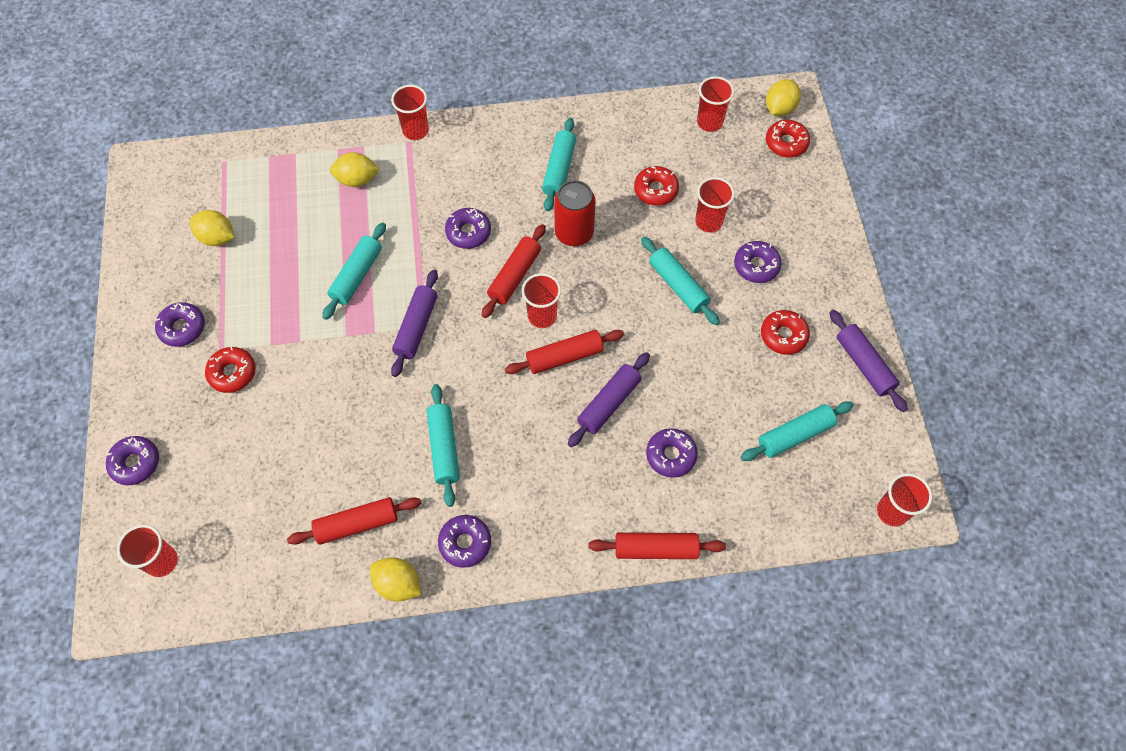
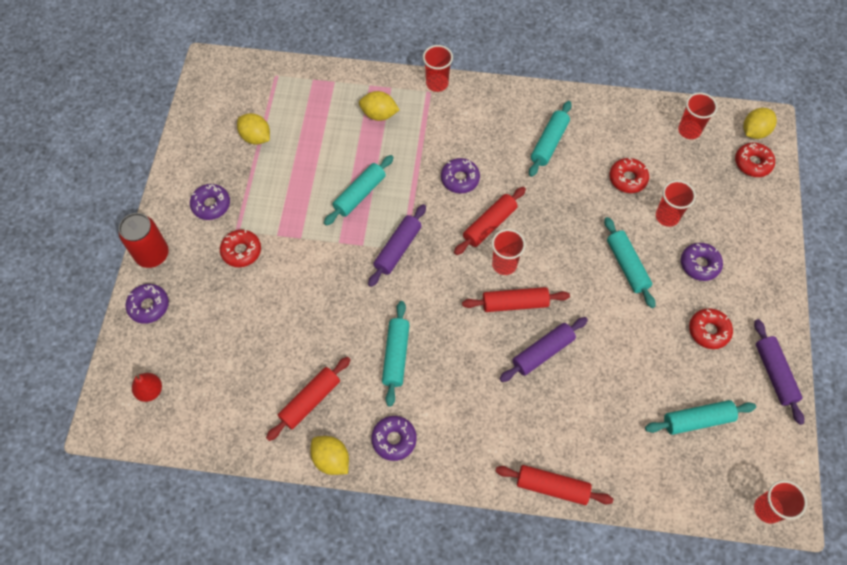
camera: 15 degrees right, 0 degrees up
red cup [117,525,178,577] -> red pear [132,373,162,402]
red rolling pin [287,497,421,545] -> red rolling pin turned 45 degrees counterclockwise [266,357,351,441]
red can [554,180,596,246] -> red can moved to [119,213,169,268]
purple donut [646,428,698,478] -> none

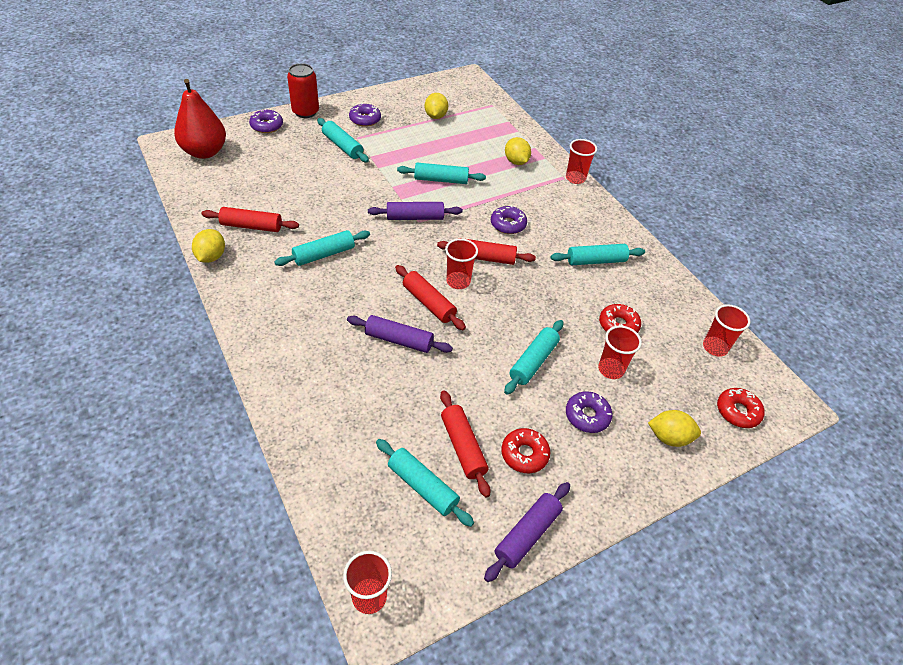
camera: 50 degrees right, 15 degrees down
red pear [132,373,162,402] -> red pear [174,79,226,159], size x2.11
red donut [220,230,261,267] -> turquoise rolling pin [317,118,369,162]
purple donut [371,416,417,461] -> none
red rolling pin [495,465,613,505] -> red rolling pin moved to [440,390,491,498]
yellow lemon [743,108,777,139] -> yellow lemon moved to [648,410,701,447]

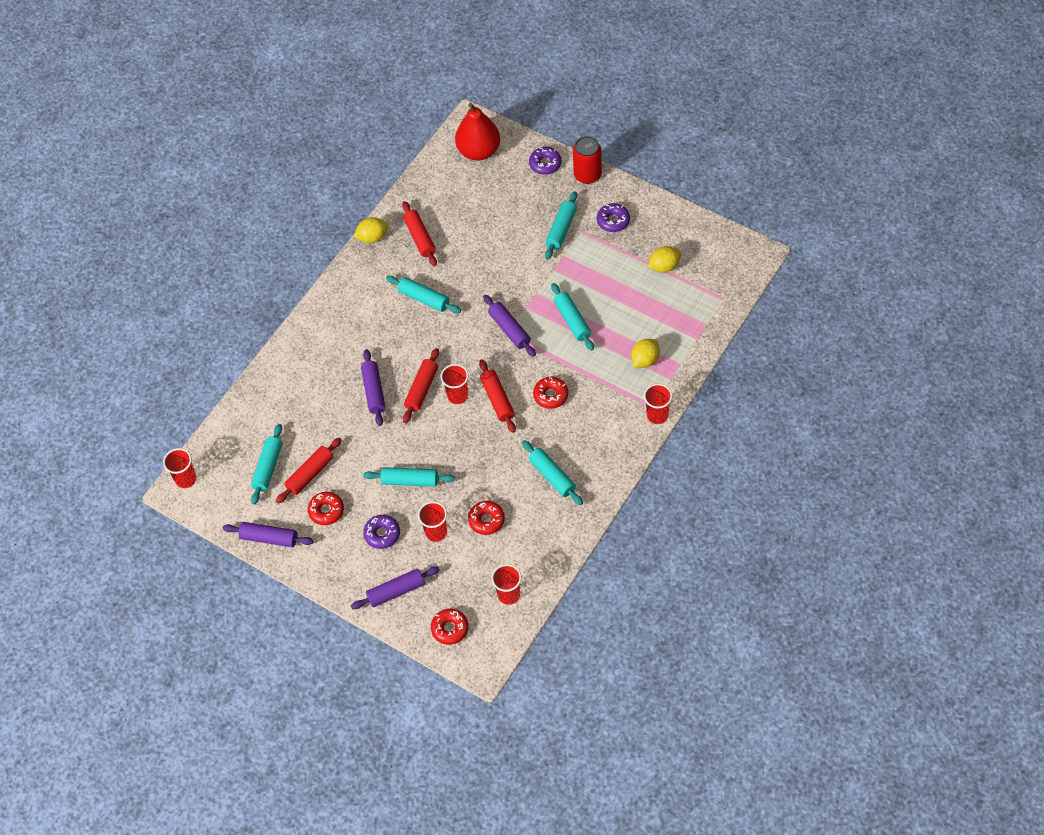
camera: 70 degrees right, 10 degrees up
purple donut [491,205,527,234] -> red donut [533,377,568,409]
yellow lemon [648,410,701,447] -> purple rolling pin [351,567,440,609]

